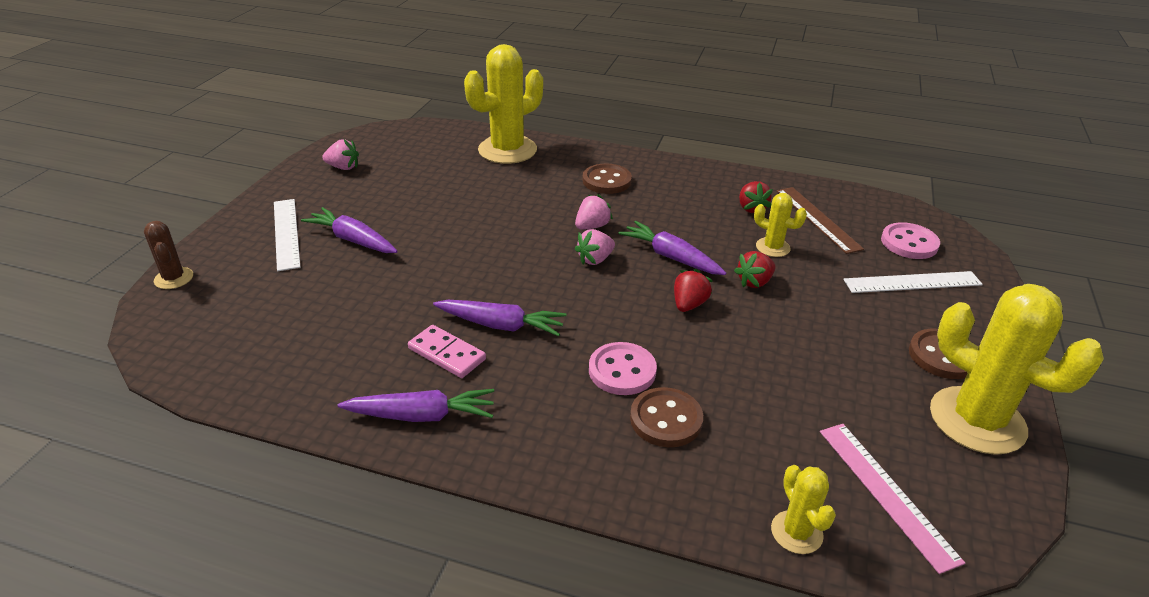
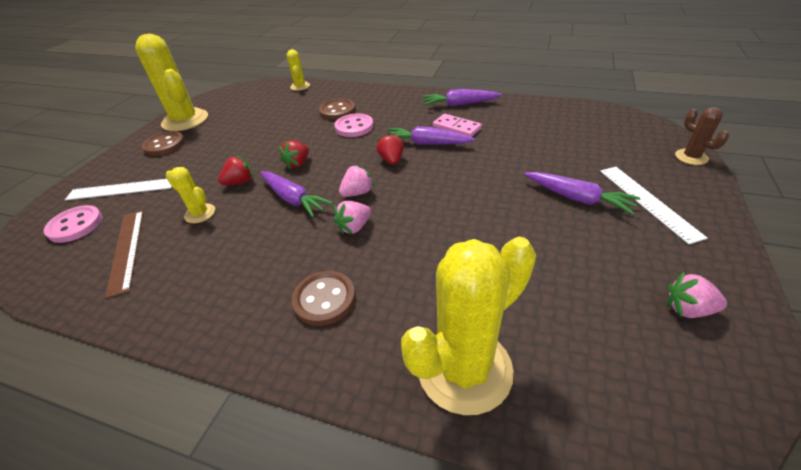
camera: 175 degrees left, 5 degrees up
red strawberry [739,181,773,213] -> red strawberry moved to [377,133,404,165]
pink ruler [820,424,965,574] -> none

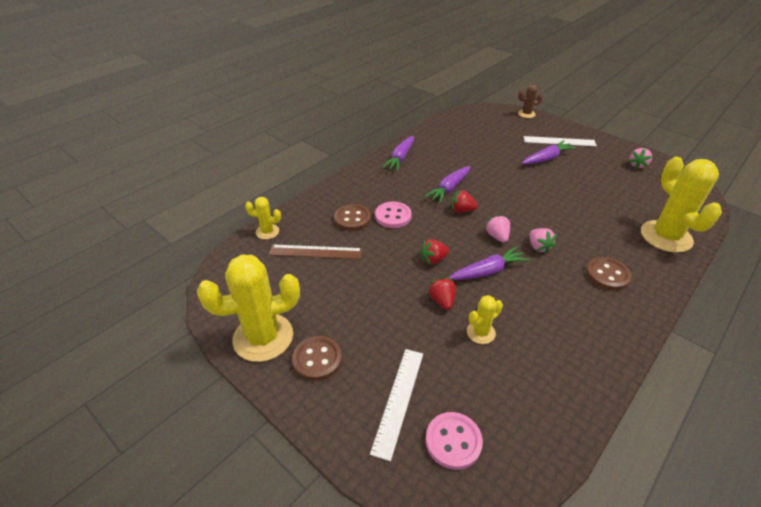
camera: 70 degrees left, 0 degrees up
brown ruler [105,210,144,298] -> brown ruler moved to [269,244,362,259]
red strawberry [279,140,309,169] -> red strawberry turned 105 degrees clockwise [420,239,450,265]
pink domino [433,114,482,137] -> none

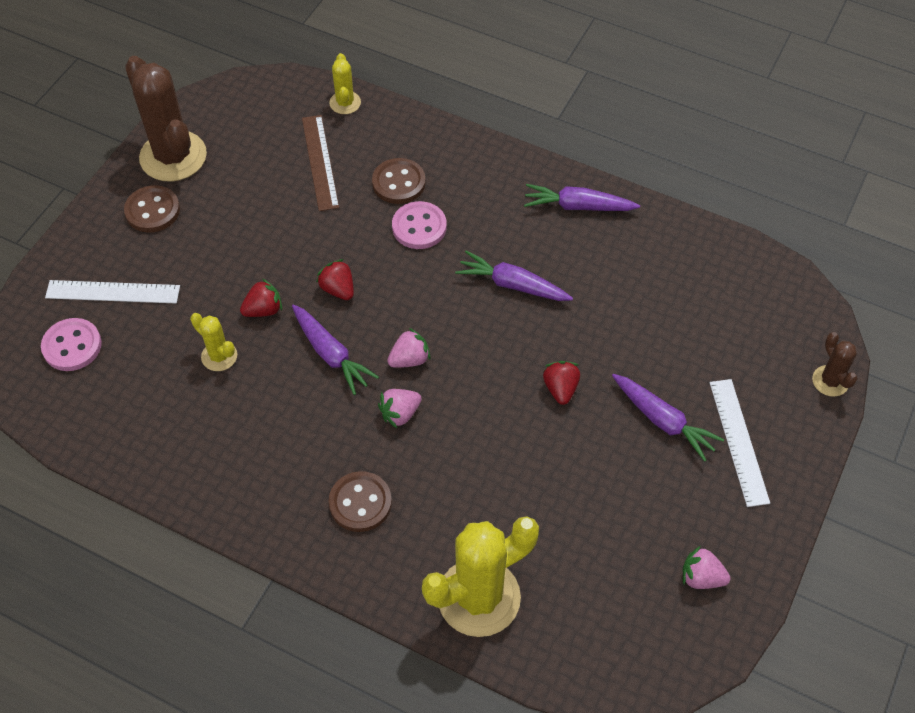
camera: 75 degrees right, 15 degrees up
yellow cactus [197,254,300,362] -> brown cactus [125,56,207,182]
red strawberry [451,189,478,213] -> red strawberry moved to [543,361,580,405]

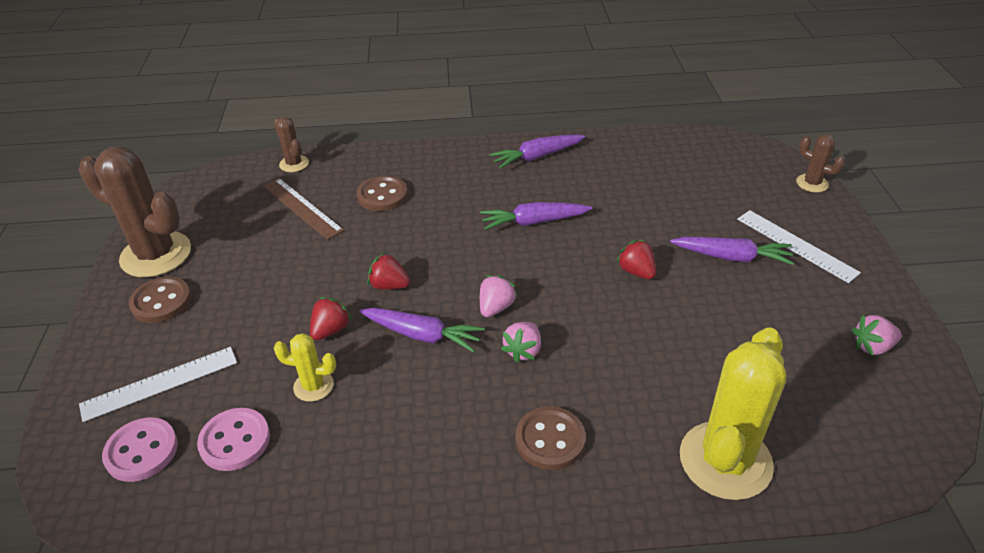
camera: 30 degrees left, 15 degrees down
yellow cactus [329,53,361,114] -> brown cactus [274,117,309,172]
pink button [392,201,447,249] -> pink button moved to [197,408,270,471]

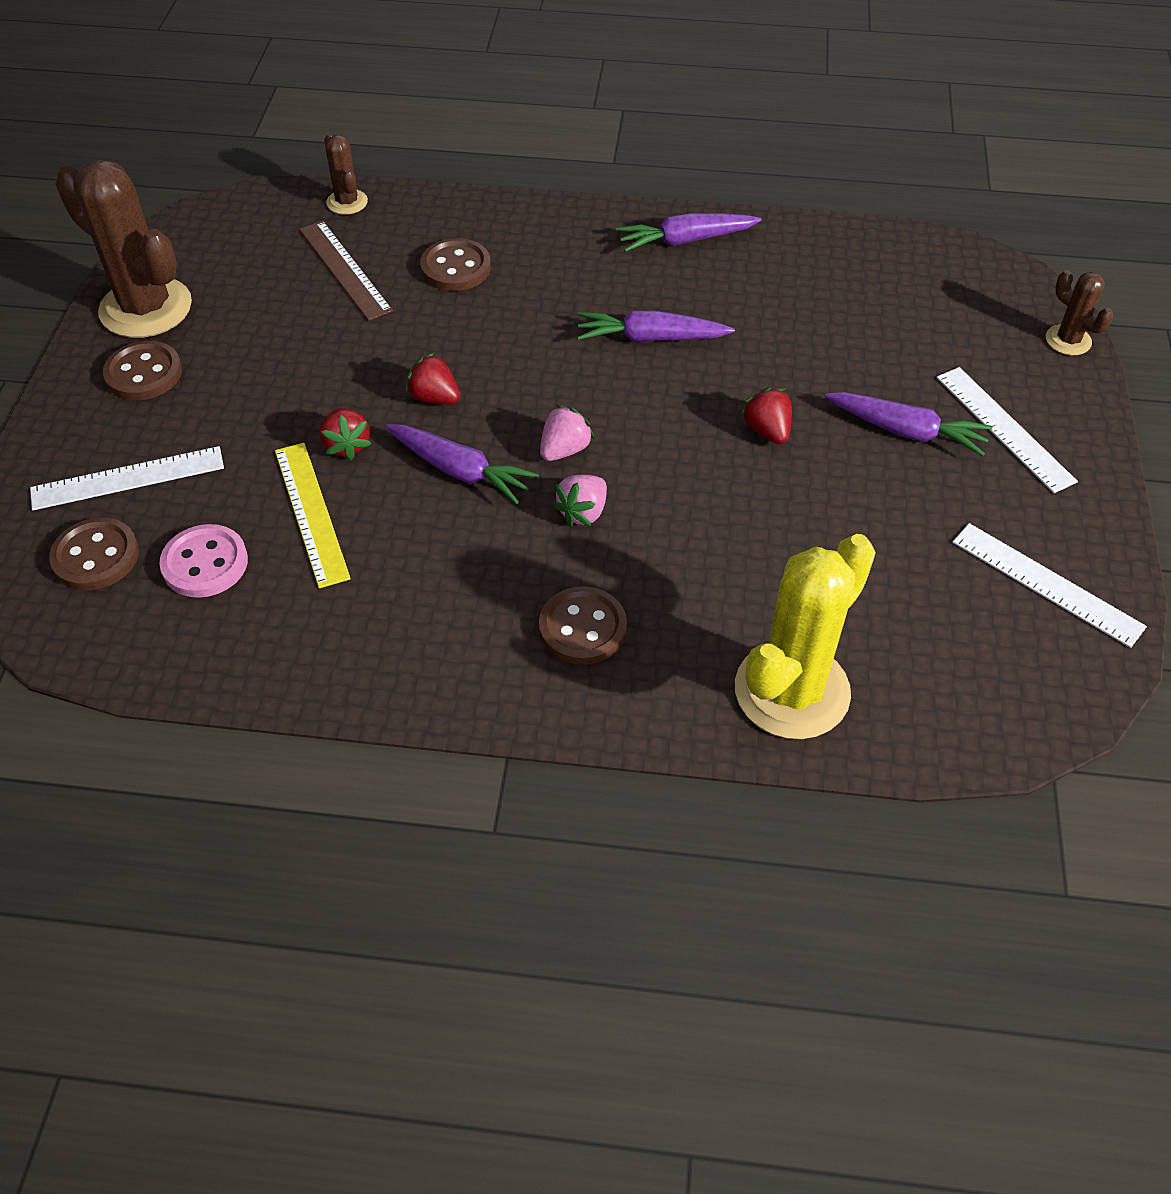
camera: 10 degrees right, 10 degrees up
pink button [102,418,178,482] -> brown button [49,518,139,590]
yellow cactus [274,333,336,402] -> yellow ruler [275,443,351,588]
red strawberry [310,297,352,340] -> red strawberry turned 120 degrees clockwise [320,408,371,460]
pink strawberry [852,315,902,356] -> white ruler [952,523,1147,648]

